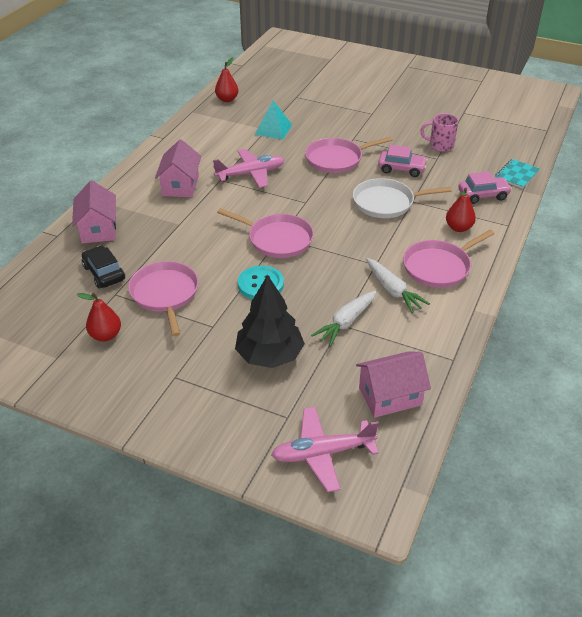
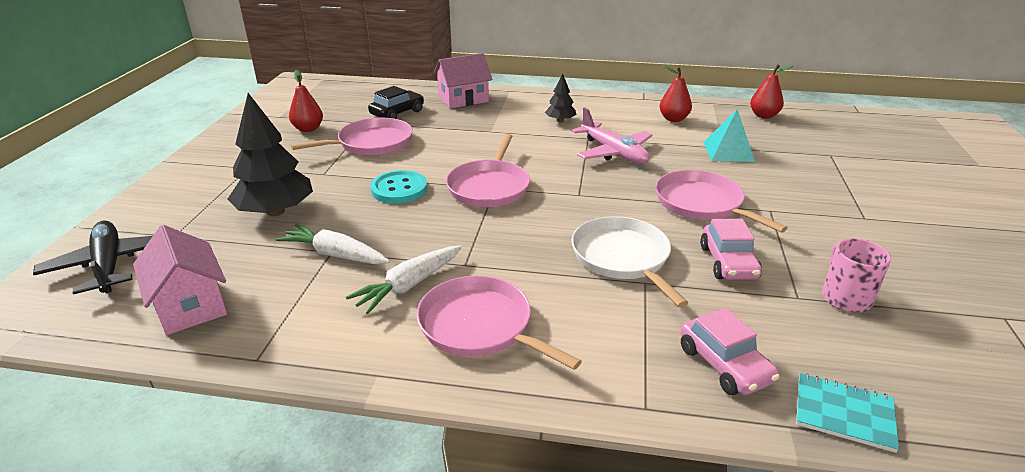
camera: 75 degrees right, 10 degrees down
pink house [155,139,201,197] -> black tree [545,73,576,122]
pink plane [271,407,379,492] -> black plane [33,221,153,294]
red pear [446,188,476,232] -> red pear moved to [659,66,692,122]

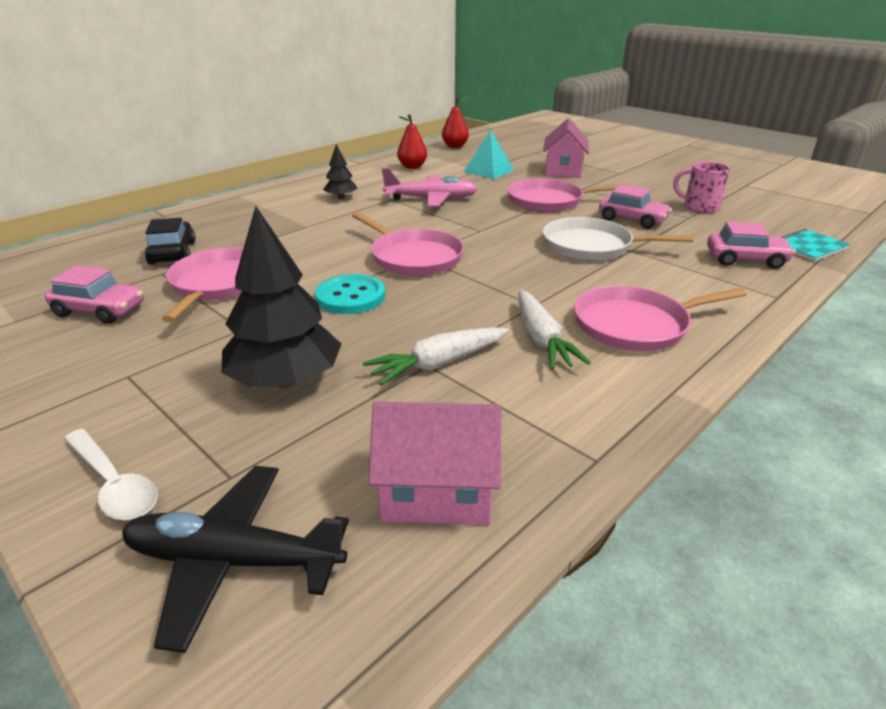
camera: 55 degrees left, 0 degrees up
red pear [289,70,323,132] -> pink car [45,265,144,324]
pink house [434,53,492,109] -> pink house moved to [543,118,589,178]
none -> white spoon [64,429,158,520]

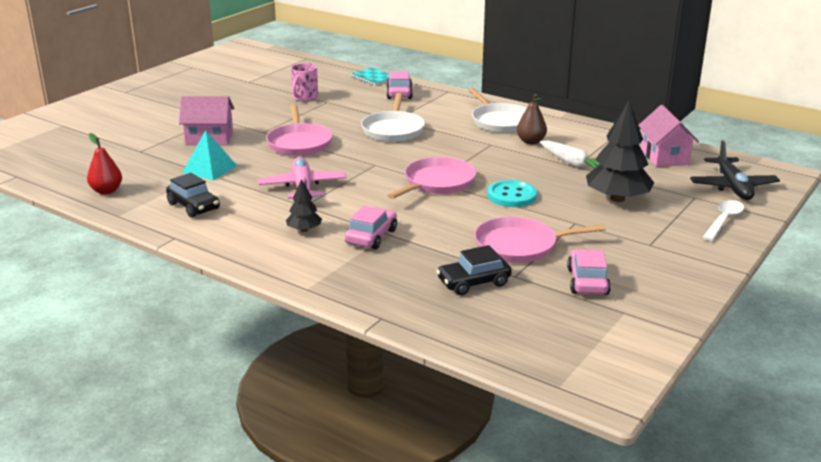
camera: 100 degrees left, 5 degrees down
red pear [397,114,427,169] -> black car [166,173,220,218]
white carrot [518,290,591,370] -> brown pear [517,94,547,144]
pink pan [574,286,747,351] -> white pan [468,88,527,133]
pink car [599,184,672,229] -> pink car moved to [345,206,397,250]

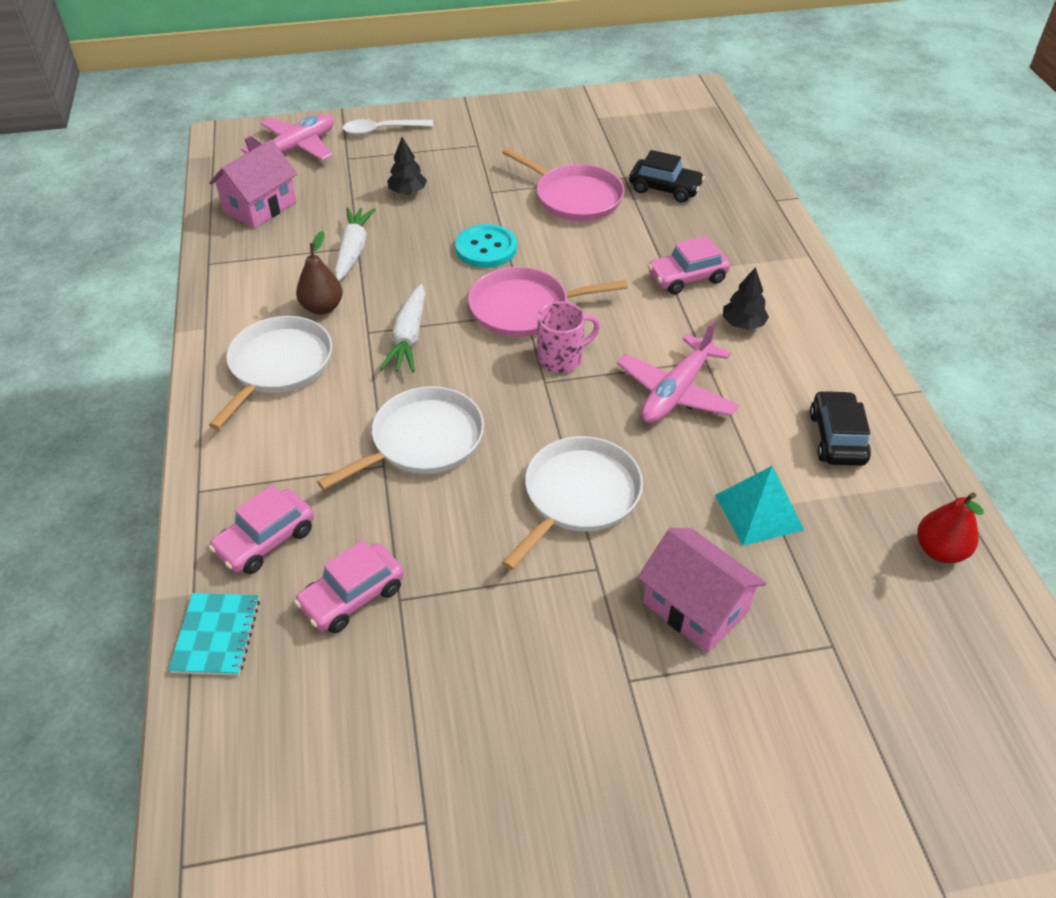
camera: 135 degrees left, 20 degrees up
pink pan [266,105,333,156] -> white pan [502,436,643,570]
pink mug [291,63,318,102] -> pink mug moved to [537,301,600,373]
pink car [567,249,611,295] -> pink car moved to [294,540,404,633]
black tree [586,101,654,202] -> black tree [387,137,427,195], size x0.51
black plane [690,141,780,200] -> pink plane [241,114,334,161]
none -> white carrot [380,284,425,372]

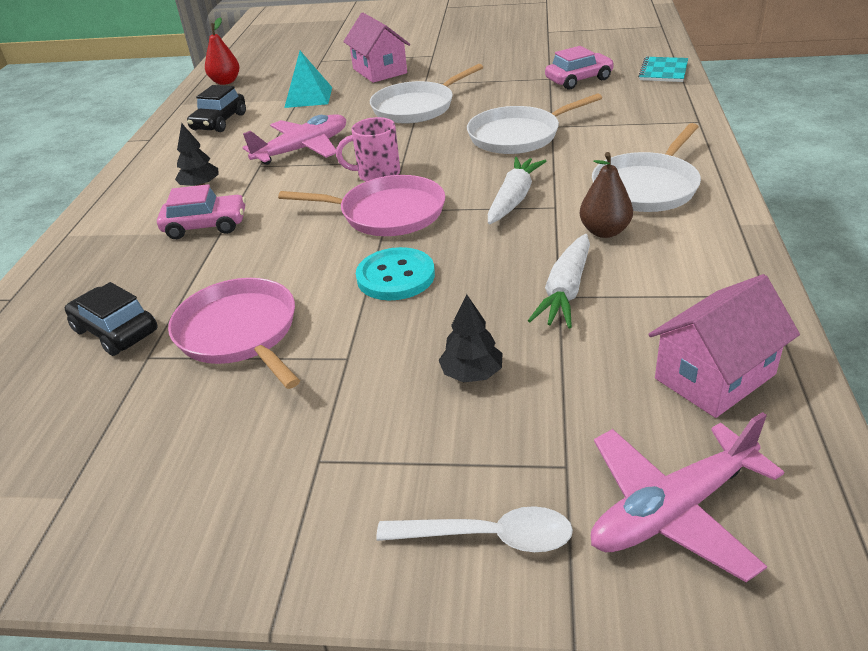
camera: 160 degrees left, 10 degrees down
pink car [209,485,314,574] -> none

